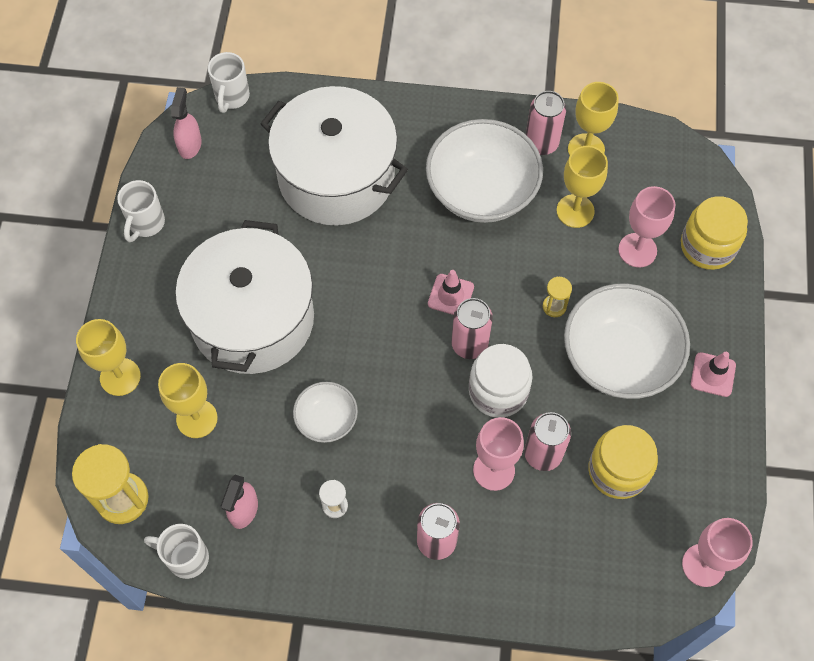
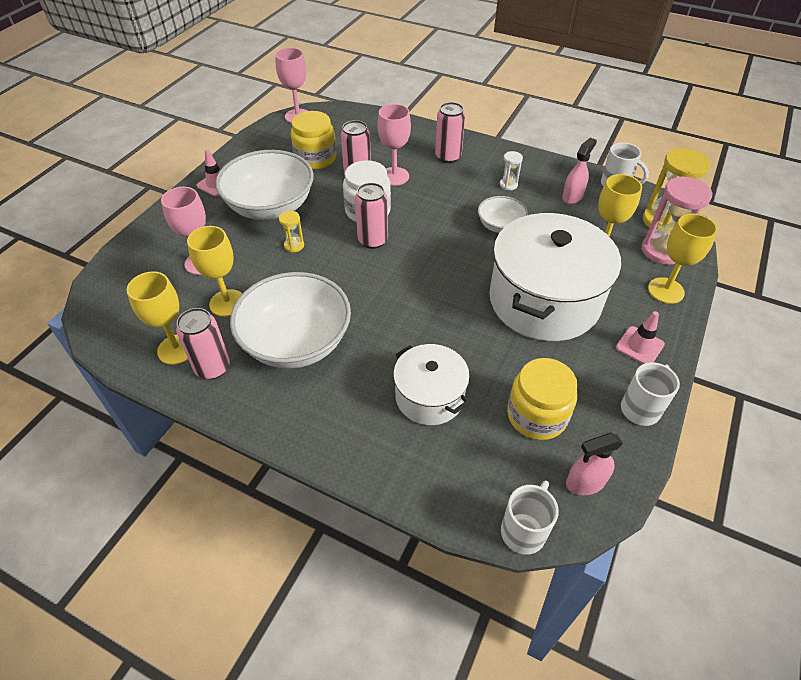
camera: 160 degrees left, 15 degrees down
pink spray bottle [171,87,202,159] -> pink spray bottle turned 45 degrees clockwise [566,433,623,495]
white pot [260,86,408,225] -> white pot [393,344,470,425], size x0.55
pink traffic cone [428,270,474,315] -> pink traffic cone moved to [616,311,665,364]
yellow jar [681,196,748,270] -> yellow jar moved to [507,358,578,440]
none -> pink hourglass [641,177,712,265]

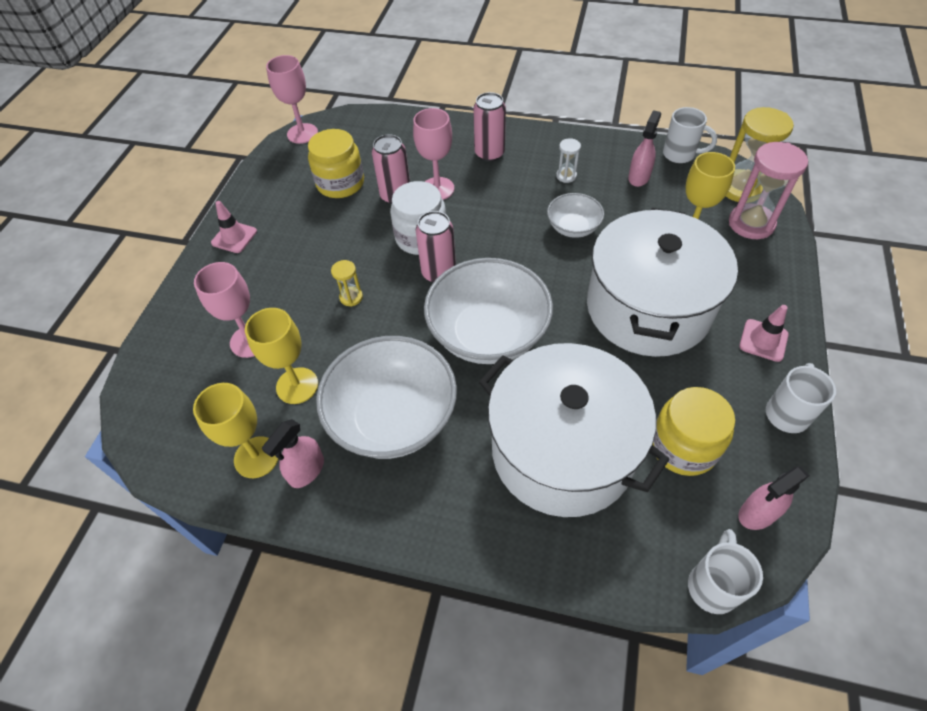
camera: 10 degrees left, 5 degrees up
pink can [176,308,230,379] -> pink spray bottle [262,419,324,488]
white bowl [215,150,314,220] -> white bowl moved to [424,258,553,364]
white pot [393,344,470,425] -> white pot [479,343,669,517], size x1.82
yellow goblet [648,214,718,304] -> none

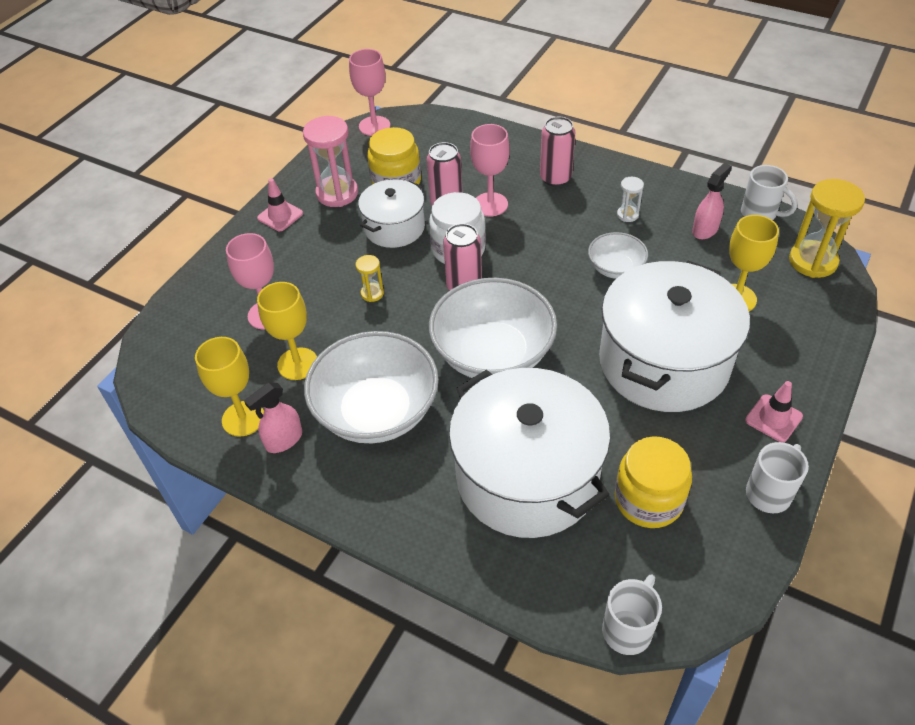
camera: 15 degrees right, 5 degrees down
pink hourglass [729,142,808,239] -> pink hourglass moved to [303,116,358,207]
pink spray bottle [739,466,810,530] -> none
none -> white pot [358,179,425,248]

